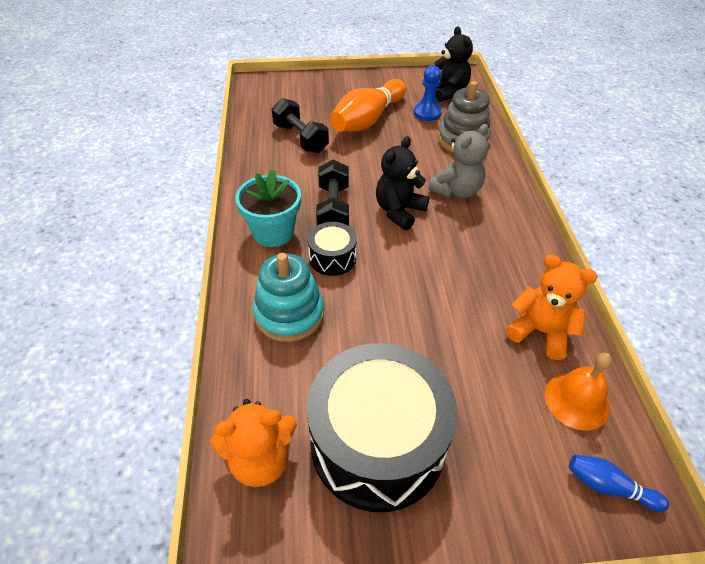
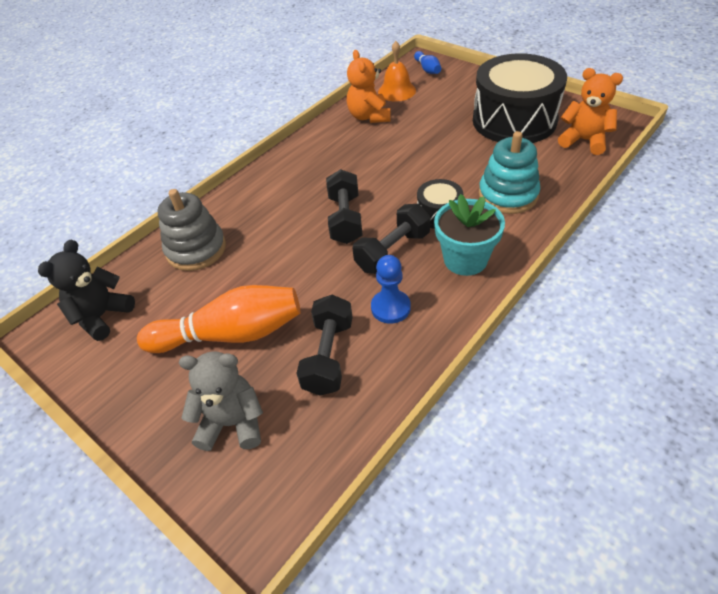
camera: 130 degrees left, 0 degrees up
black teddy bear [376,136,429,230] -> black dumbbell [326,169,363,244]
blue pawn [414,65,442,121] -> blue pawn moved to [371,255,411,324]
grey teddy bear [428,124,488,198] -> grey teddy bear moved to [179,351,263,451]

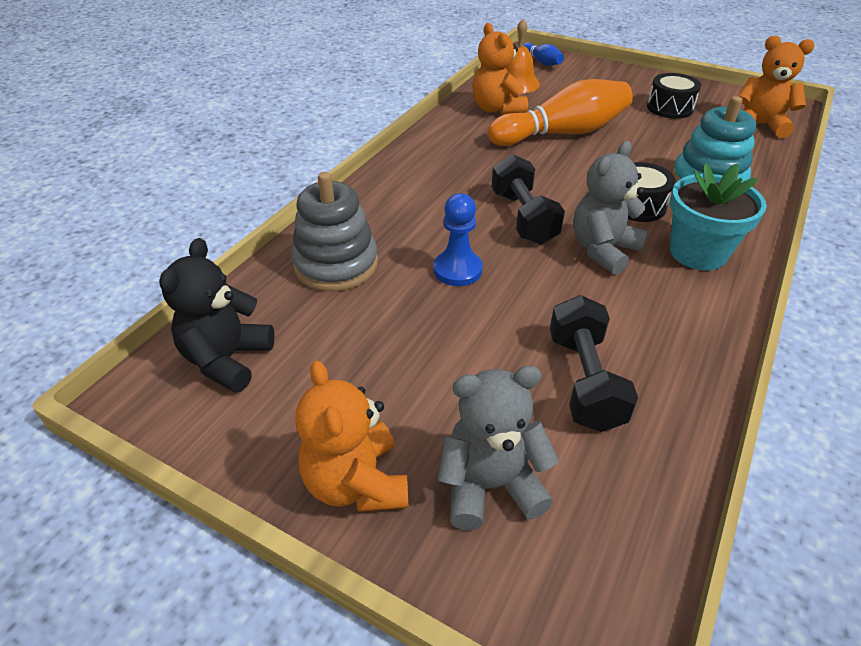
camera: 15 degrees left, 5 degrees down
orange bowling pin [137,285,300,353] -> orange bowling pin moved to [488,79,633,146]
black dumbbell [353,204,430,274] -> grey teddy bear [573,141,648,275]
blue pawn [371,255,411,324] -> blue pawn moved to [433,193,483,286]
black drum [473,53,567,143] -> black drum [647,73,701,119], size x0.46
none -> orange teddy bear [296,360,409,512]

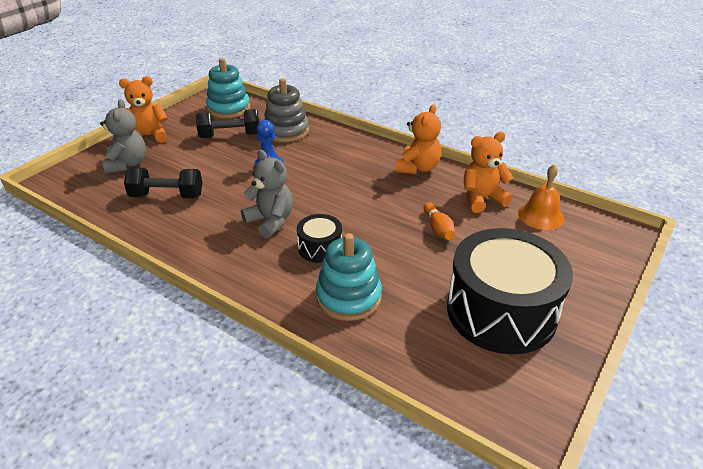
camera: 95 degrees right, 5 degrees down
black teddy bear [159,238,275,393] -> turquoise stacking toy [206,58,250,118]
orange bowling pin [488,79,633,146] -> orange bowling pin [424,202,455,240], size x0.47
black dumbbell [491,154,565,245] -> black dumbbell moved to [196,109,259,138]
blue bowling pin [523,42,564,66] -> none
black drum [647,73,701,119] -> black drum [447,228,573,354], size x2.17
turquoise flower pot [670,163,767,270] -> none
orange teddy bear [738,36,814,138] -> orange teddy bear moved to [395,105,441,174]

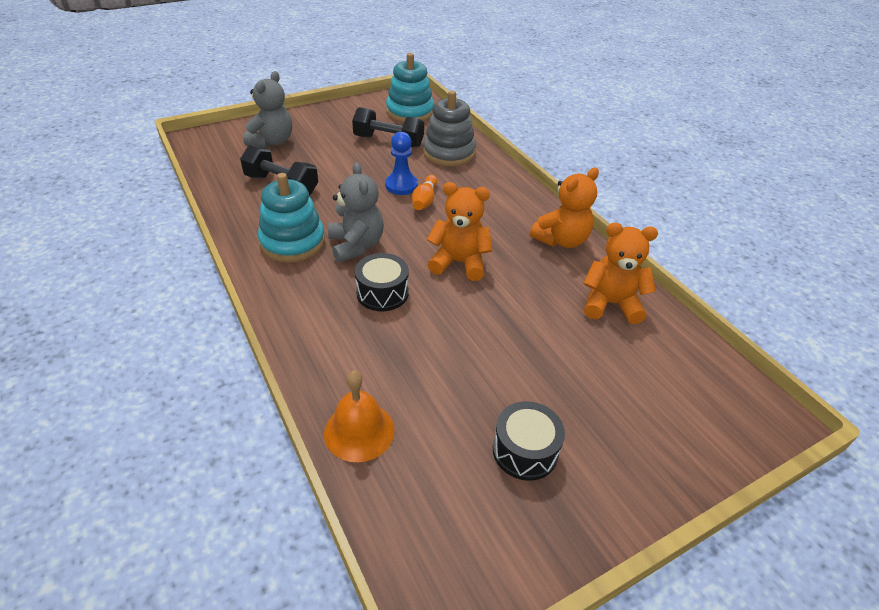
camera: 25 degrees right, 5 degrees up
orange teddy bear [119,76,168,143] -> orange teddy bear moved to [427,182,492,281]
turquoise stacking toy [316,233,382,321] -> turquoise stacking toy moved to [258,173,325,263]
orange bowling pin [424,202,455,240] -> orange bowling pin moved to [412,175,437,210]
black drum [447,228,573,354] -> black drum [493,401,565,481], size x0.46
orange bell [518,164,564,230] -> orange bell moved to [324,371,395,462]

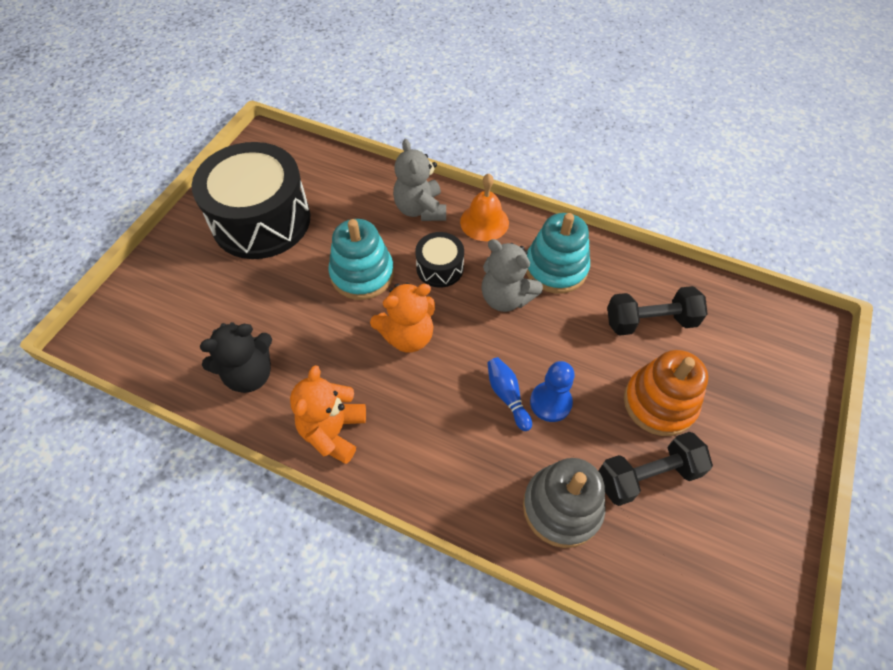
camera: 145 degrees right, 15 degrees up
grey teddy bear [243,71,292,148] -> grey teddy bear moved to [393,139,446,221]
orange bell [324,371,395,462] -> orange bell moved to [460,173,509,241]
turquoise stacking toy [386,53,434,123] -> turquoise stacking toy moved to [328,219,394,300]
orange bowling pin [412,175,437,210] -> blue bowling pin [487,357,532,431]
black drum [493,401,565,481] -> black drum [192,142,310,259], size x2.17
orange teddy bear [583,223,658,324] -> black teddy bear [200,322,272,393]
none -> orange stacking toy [624,350,708,436]

